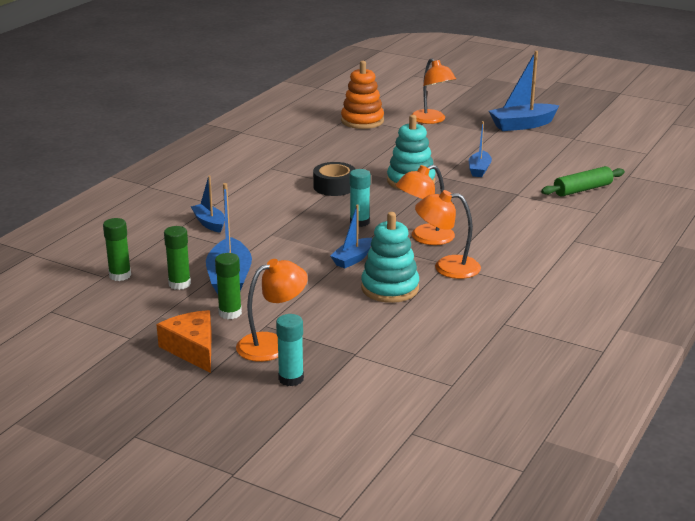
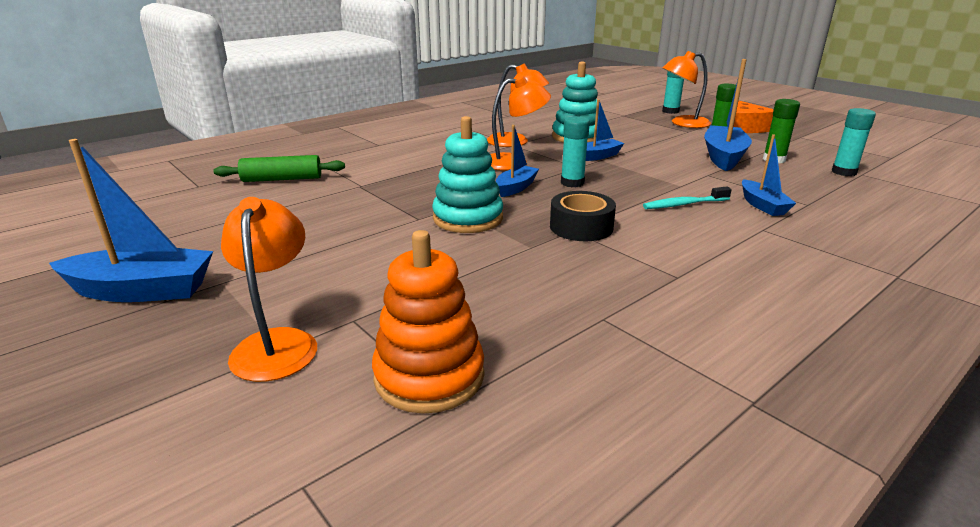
camera: 160 degrees left, 0 degrees up
green glue stick [103,218,131,281] -> turquoise glue stick [832,108,876,176]
blue boat [469,121,492,177] -> blue boat moved to [495,125,539,197]
none -> turquoise toothbrush [643,187,732,209]

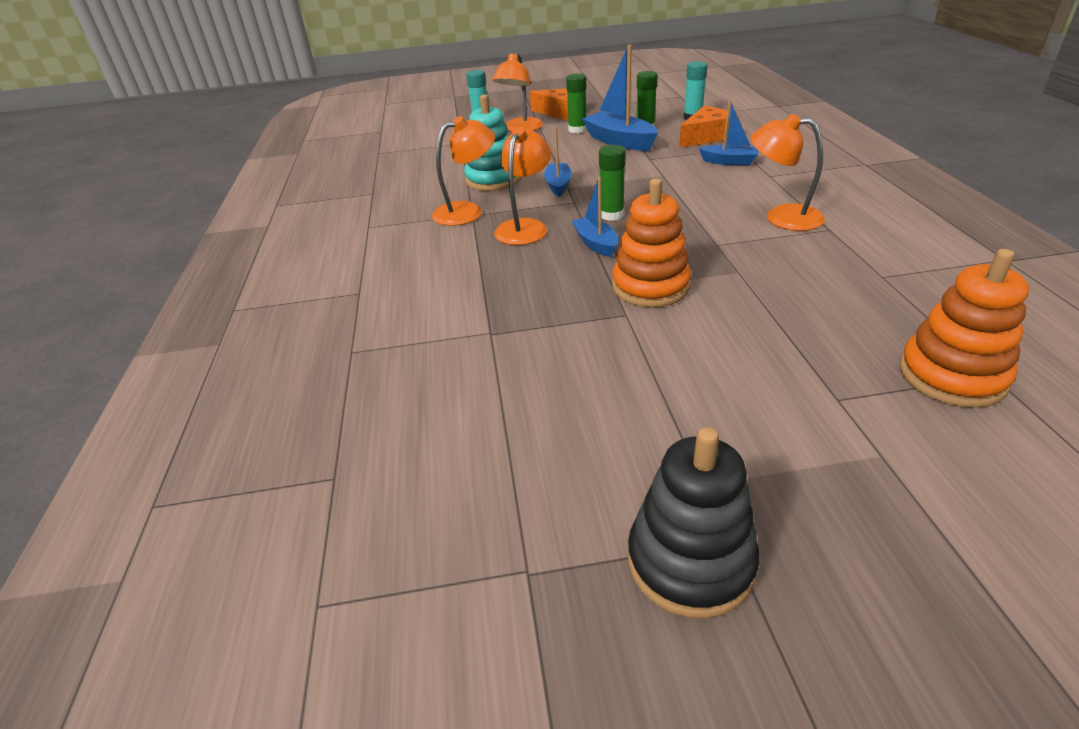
camera: 55 degrees left, 10 degrees up
blue boat [49,139,213,302] -> black stacking toy [628,427,759,619]
green rolling pin [213,155,345,182] -> none
orange lamp [221,197,317,382] -> orange lamp moved to [751,114,825,231]
turquoise stacking toy [432,116,503,233] -> orange stacking toy [612,179,691,307]
black tape [550,191,616,241] -> none
turquoise glue stick [561,116,590,187] -> green glue stick [599,145,626,221]
turquoise toothbrush [643,187,732,209] -> none
none -> orange cheese [679,106,739,148]

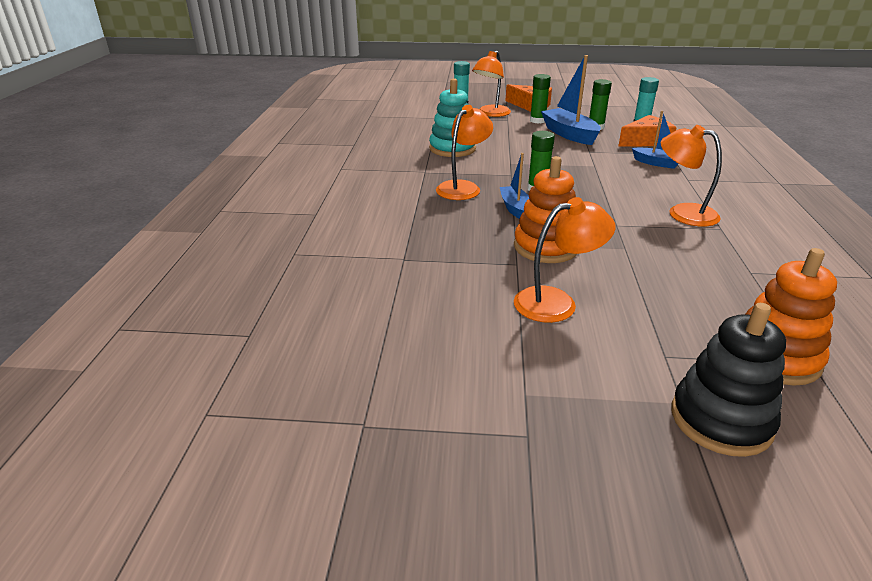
camera: 10 degrees right, 5 degrees down
orange lamp [432,116,495,226] -> orange lamp moved to [514,197,615,323]
blue boat [544,126,572,197] -> none
black stacking toy [628,427,759,619] -> black stacking toy moved to [672,303,786,457]

